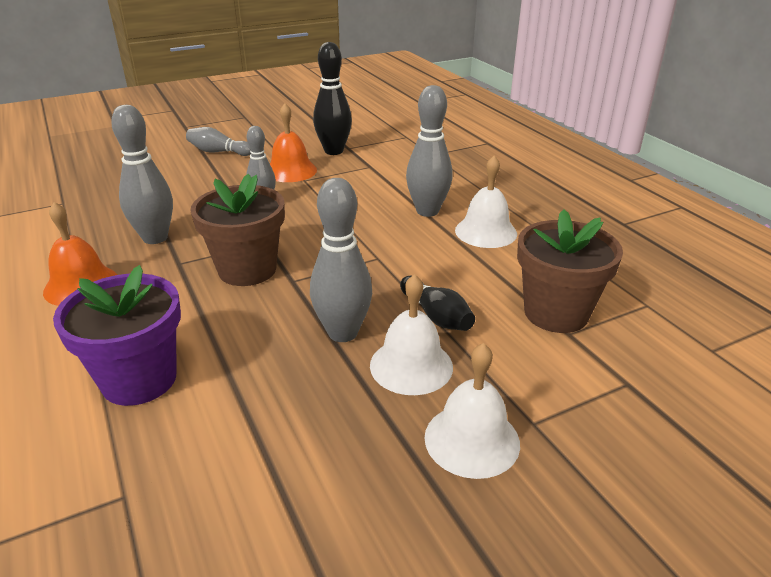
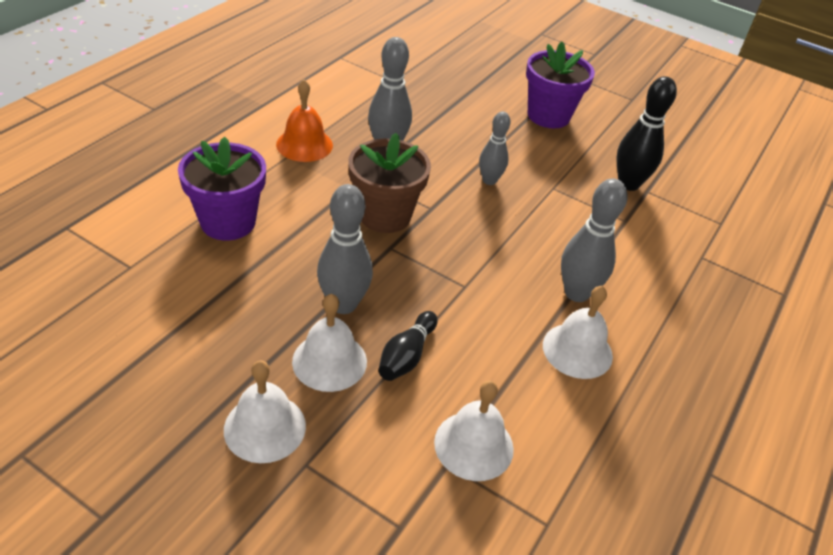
camera: 55 degrees right, 10 degrees up
grey bowling pin [186,127,251,156] -> purple flower pot [526,41,595,128]
orange bell [270,103,317,182] -> none
brown flower pot [517,209,623,333] -> white bell [434,381,514,481]

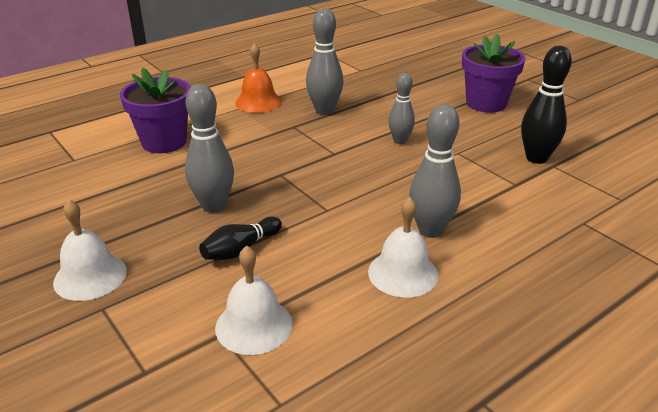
camera: 25 degrees right, 10 degrees down
white bell [292,294,367,392] -> none
brown flower pot [348,133,431,233] -> none

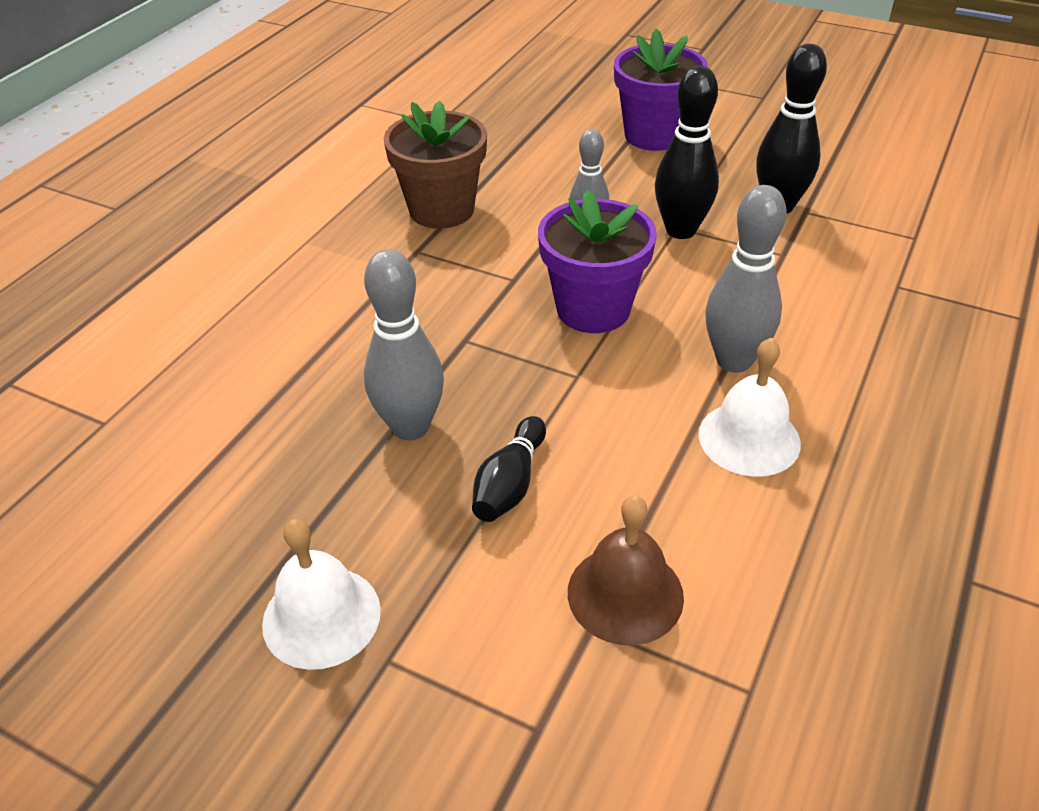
camera: 25 degrees left, 10 degrees up
purple flower pot [120,68,191,153] -> purple flower pot moved to [538,190,657,333]
white bell [215,246,293,355] -> brown bell [568,495,684,645]
orange bell [235,43,282,113] -> none
grey bowling pin [306,8,344,115] -> brown flower pot [384,101,487,229]
none -> black bowling pin [655,66,719,239]

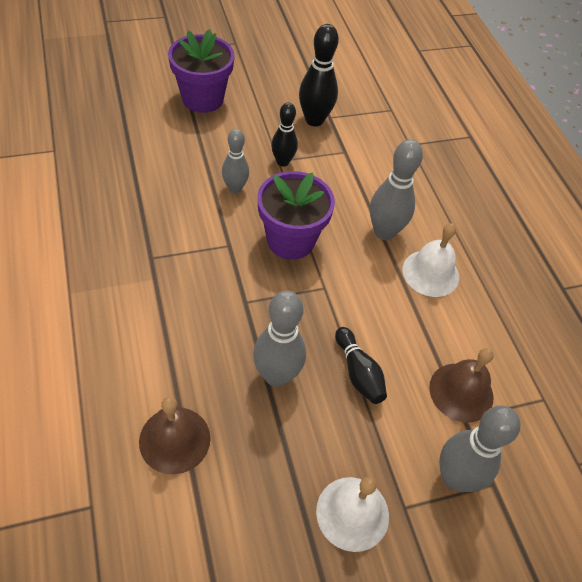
camera: 50 degrees left, 10 degrees up
brown flower pot [384,101,487,229] -> none
black bowling pin [655,66,719,239] -> black bowling pin [271,102,298,167], size x0.65
none -> brown bell [139,397,211,474]
none -> grey bowling pin [439,406,521,492]

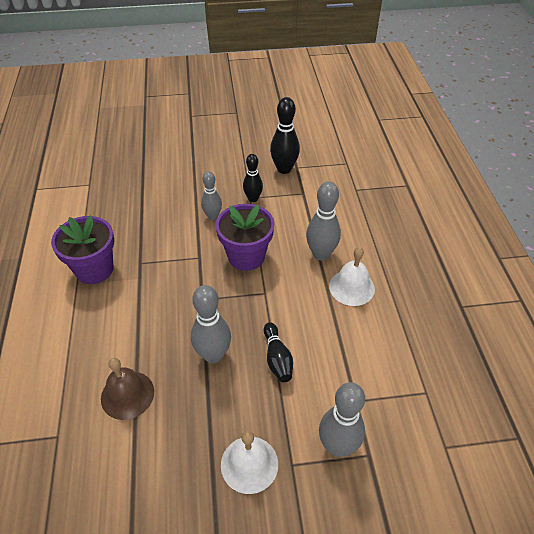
camera: 15 degrees right, 5 degrees down
purple flower pot [168,29,235,113] -> purple flower pot moved to [51,215,114,284]
brown bell [429,348,494,422] -> none

